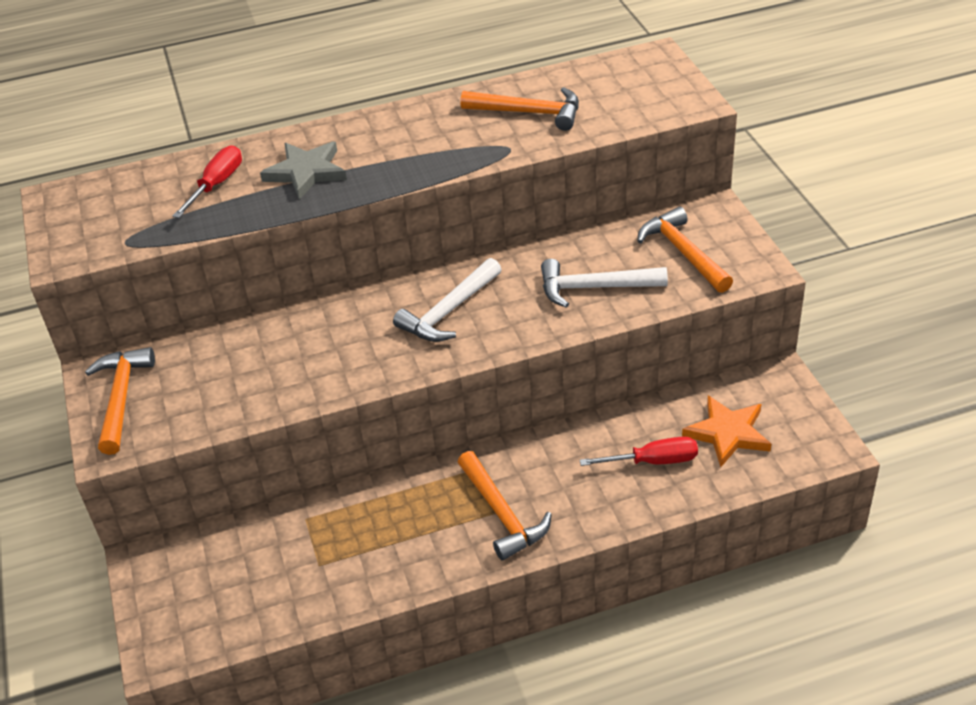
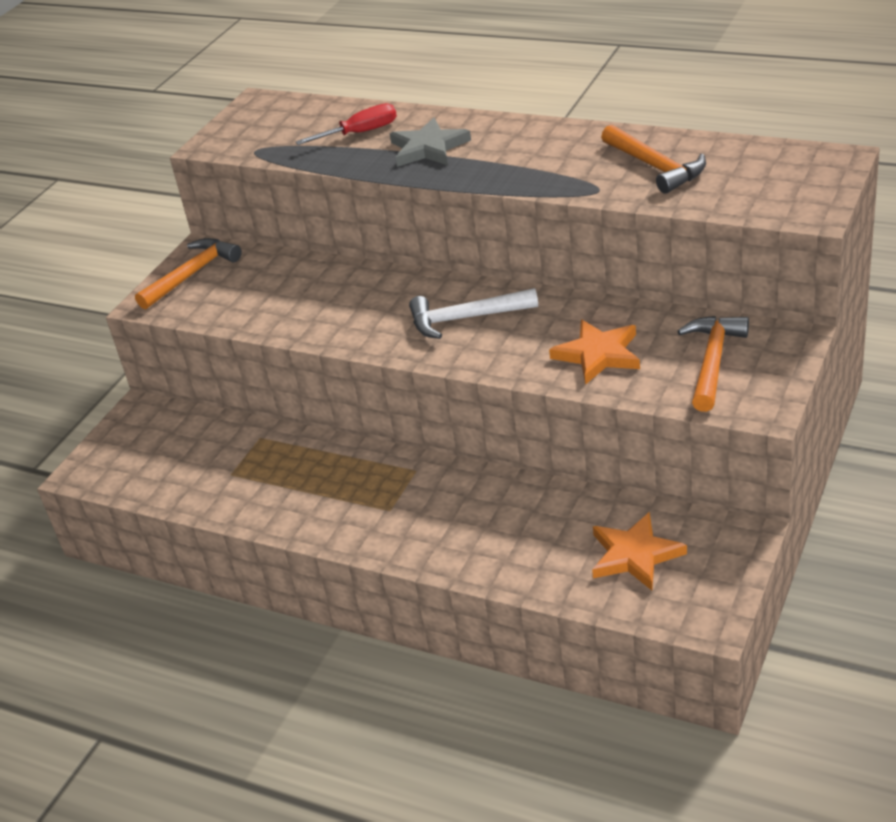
camera: 45 degrees right, 5 degrees down
orange hammer [458,451,552,561] -> none
white hammer [541,259,668,308] -> orange star [549,320,640,385]
red screwdriver [580,437,698,466] -> none

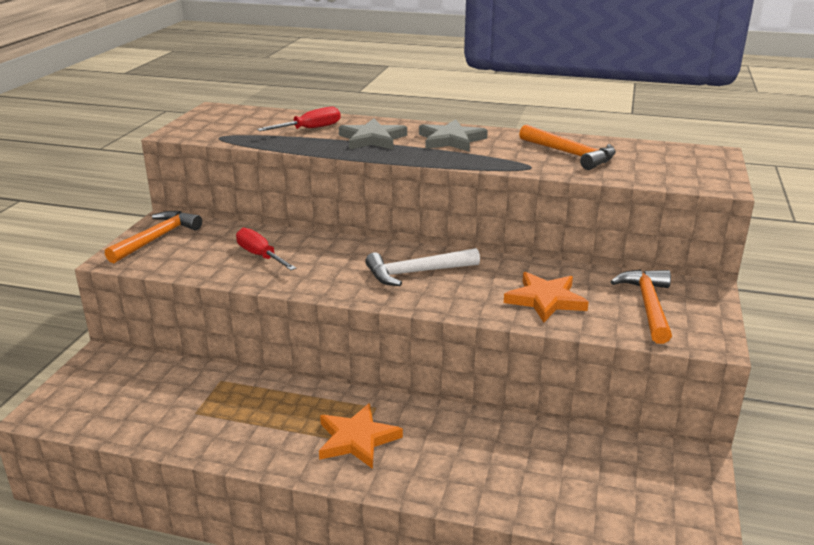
camera: 15 degrees left, 10 degrees down
orange star [592,512,687,590] -> orange star moved to [319,403,403,469]
none -> red screwdriver [236,227,296,270]
none -> grey star [419,119,488,152]

